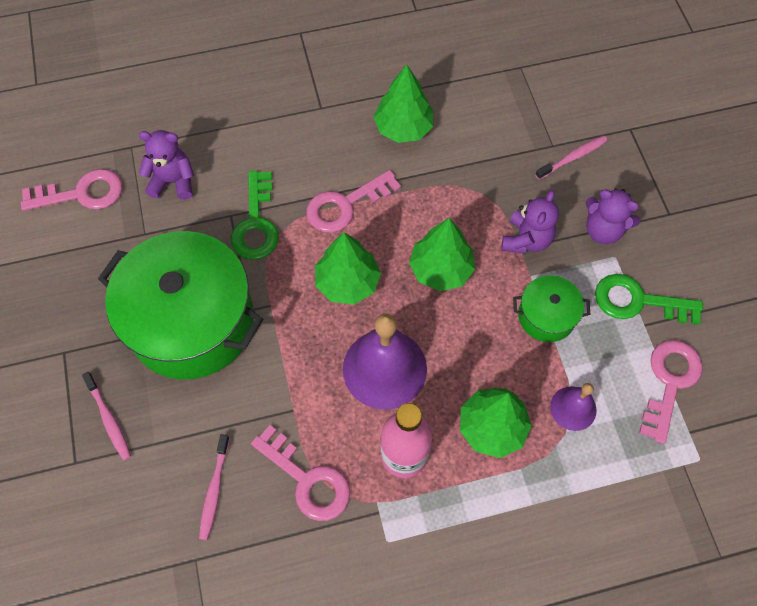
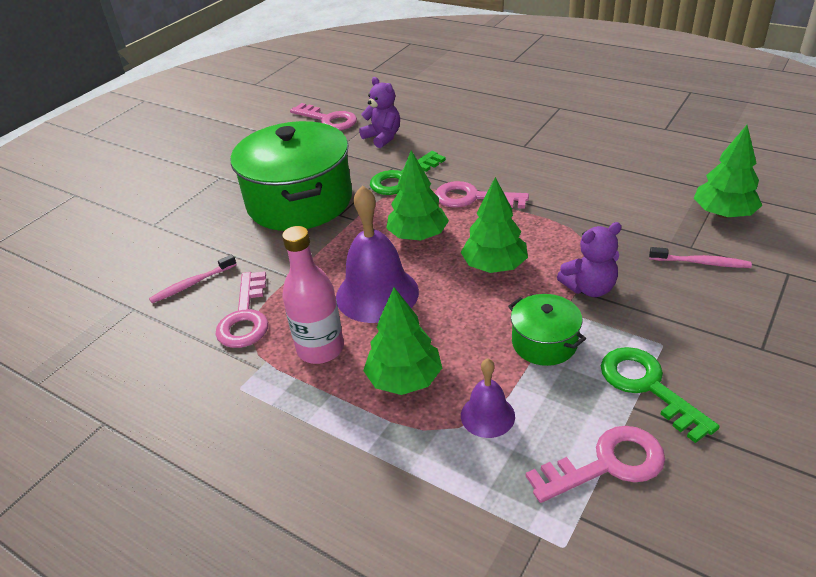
camera: 50 degrees right, 25 degrees down
pink toothbrush [82,372,131,461] -> none
green tree [373,64,433,143] -> green tree moved to [694,125,762,218]
purple teddy bear [586,188,640,244] -> none

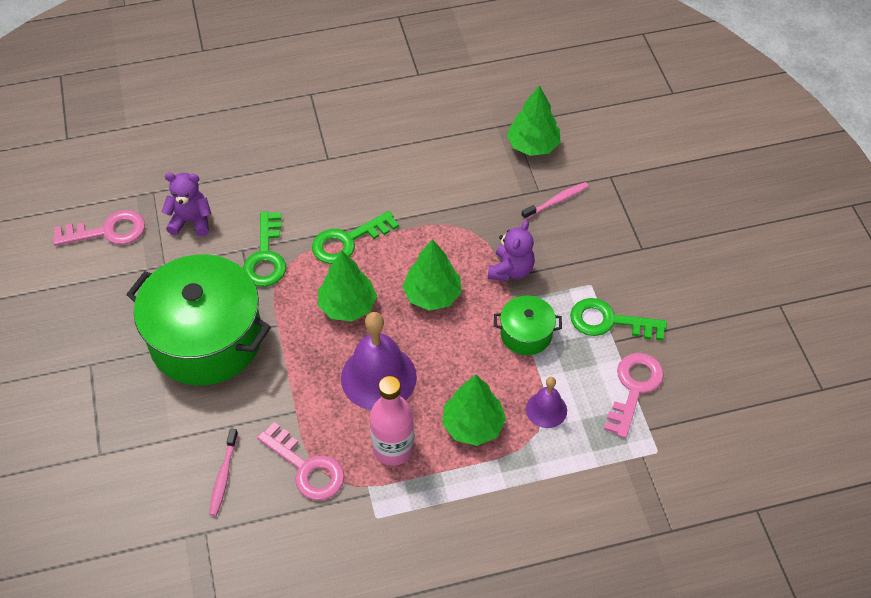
camera: 50 degrees left, 15 degrees up
pink key [435,181,529,209] -> green key [312,211,399,264]

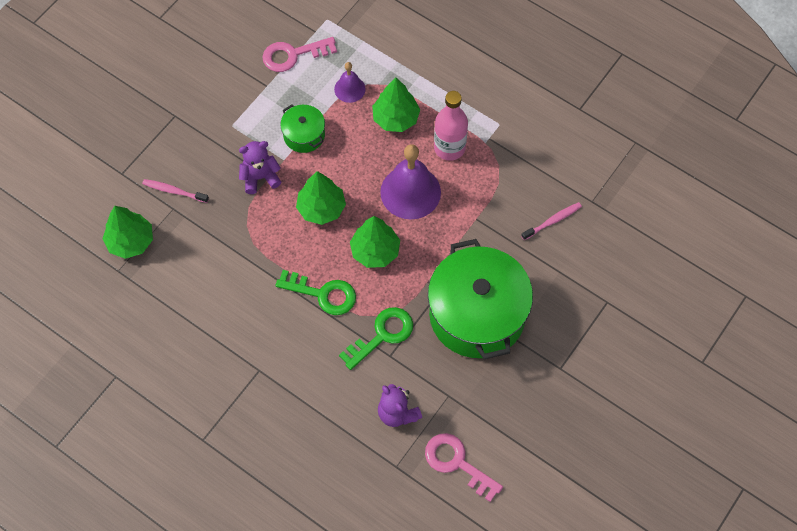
camera: 130 degrees left, 10 degrees up
pink key [257,422,344,500] -> none
green key [570,298,667,341] -> none

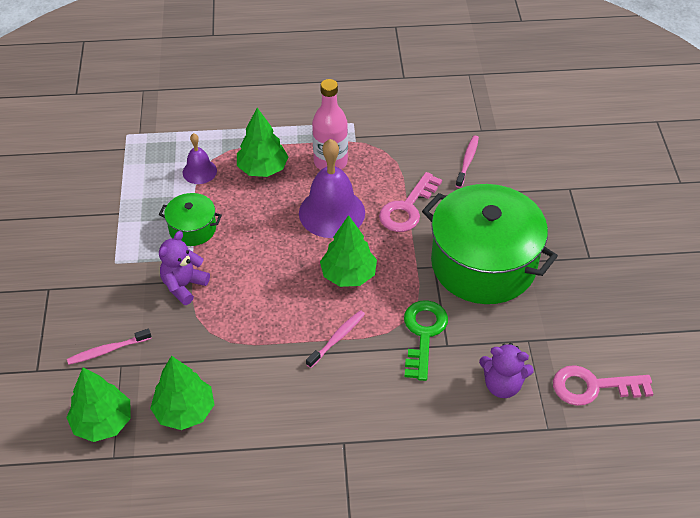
camera: 40 degrees left, 15 degrees down
pink key [262,37,337,72] -> pink key moved to [379,172,442,232]
green key [276,270,356,315] -> pink toothbrush [306,310,365,368]
green tree [296,171,346,225] -> green tree moved to [150,356,214,430]

